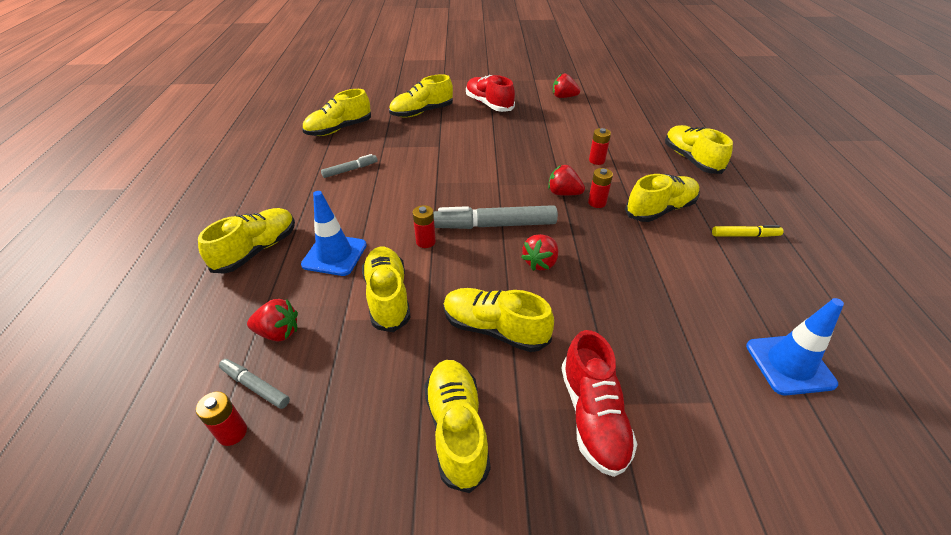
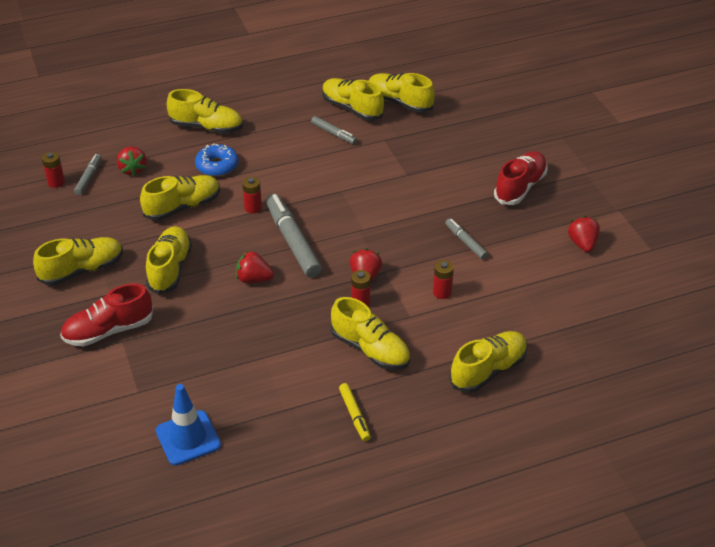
camera: 70 degrees right, 0 degrees up
blue traffic cone [301,191,367,276] -> blue donut [195,143,238,177]
yellow shoe [389,74,453,117] -> yellow shoe moved to [322,78,384,121]
none -> grey marker [445,219,488,259]

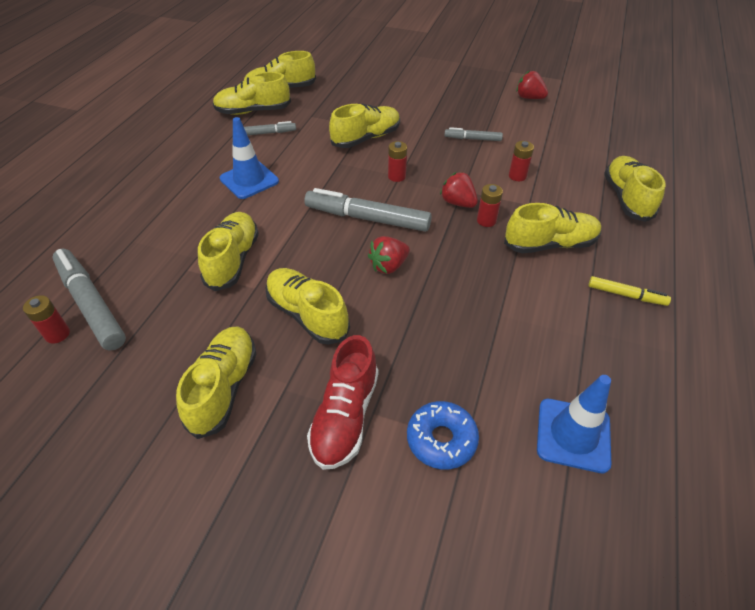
camera: 50 degrees left, 5 degrees up
grey marker [74,154,101,195] -> grey marker [52,249,126,351], size x1.91
red strawberry [117,147,147,176] -> none
yellow shoe [167,89,243,133] -> yellow shoe moved to [329,104,400,148]
blue donut [195,143,238,177] -> blue donut moved to [407,401,479,470]
red battery [242,177,262,214] -> red battery moved to [388,141,407,182]
red shoe [494,151,547,205] -> none
none -> blue traffic cone [220,117,279,199]

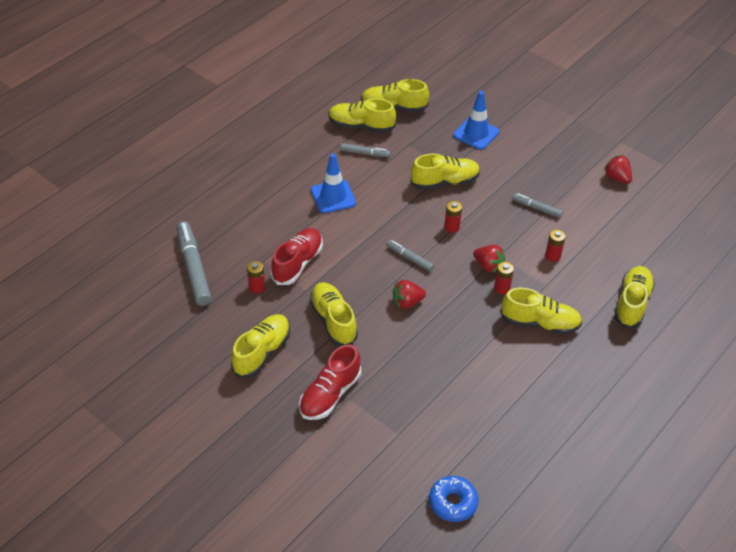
camera: 20 degrees right, 0 degrees up
red battery [23,295,70,344] -> red battery moved to [247,261,265,294]
yellow shoe [198,212,259,291] -> red shoe [271,228,323,285]
grey marker [304,188,432,232] -> grey marker [387,240,434,271], size x0.52
blue donut [407,401,479,470] -> blue donut moved to [429,476,479,522]
red strawberry [440,172,478,208] -> red strawberry turned 150 degrees clockwise [473,245,505,273]
blue traffic cone [537,375,611,473] -> blue traffic cone moved to [453,91,499,150]
yellow marker [588,276,671,306] -> none

